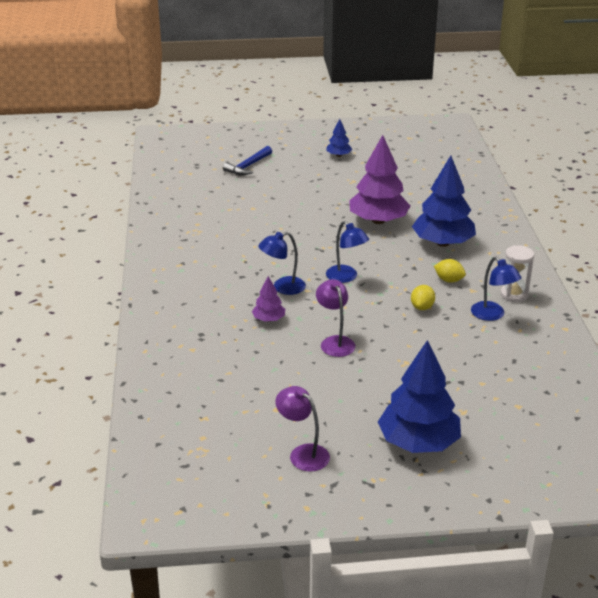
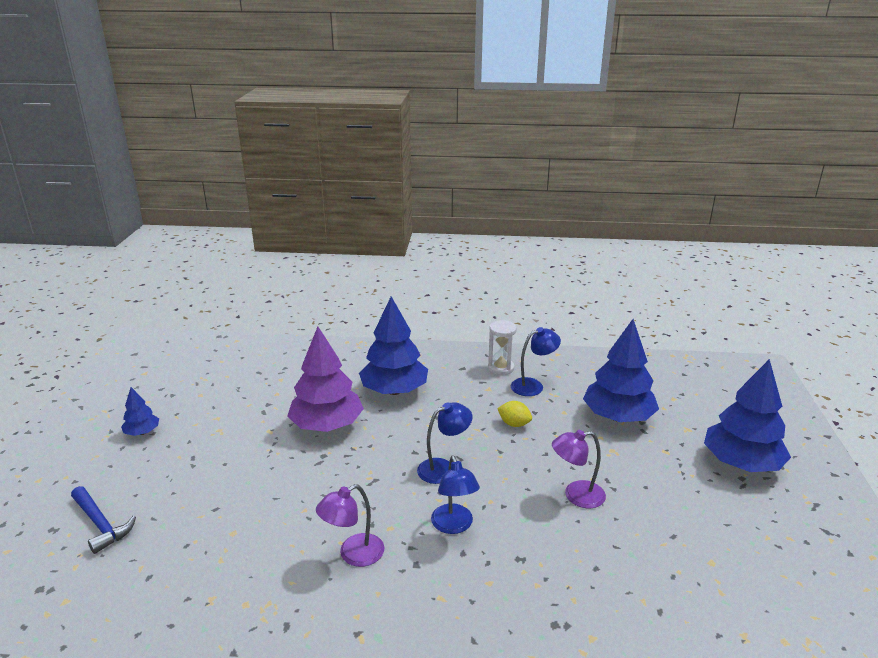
camera: 80 degrees left, 5 degrees down
purple tree [252,276,285,322] -> none
purple lamp [275,386,330,472] -> purple lamp moved to [316,484,384,567]
yellow lemon [434,259,466,283] -> none
none -> blue tree [583,319,659,422]

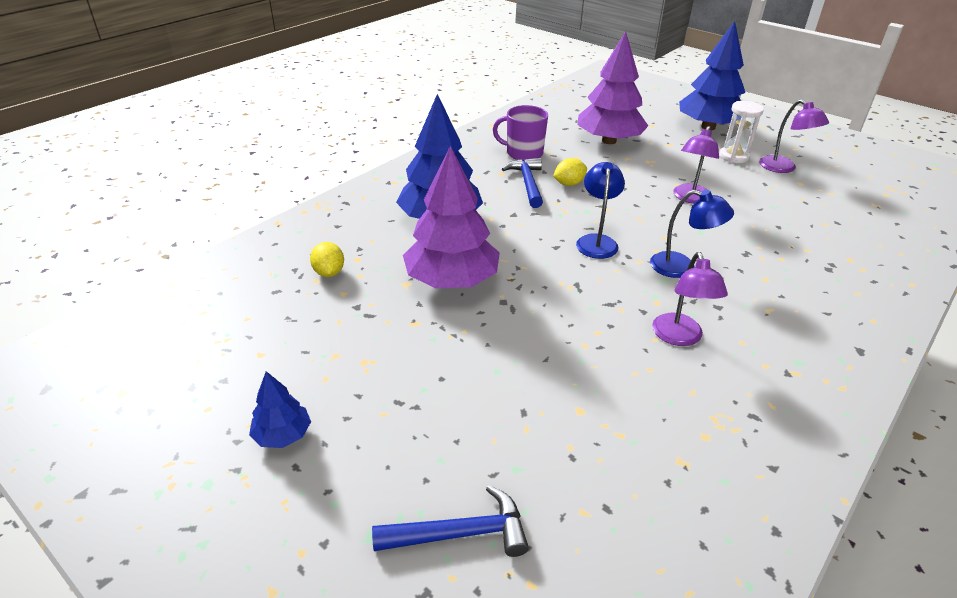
camera: 55 degrees left, 10 degrees up
white hourglass [488,320,517,375] -> white hourglass moved to [719,101,764,163]
blue lamp [511,327,561,396] -> purple mug [493,105,548,161]
blue tree [583,319,659,422] -> purple tree [577,31,648,144]
none -> yellow lemon [310,242,344,277]
none -> blue hammer [502,158,543,208]
none -> purple lamp [759,100,829,173]

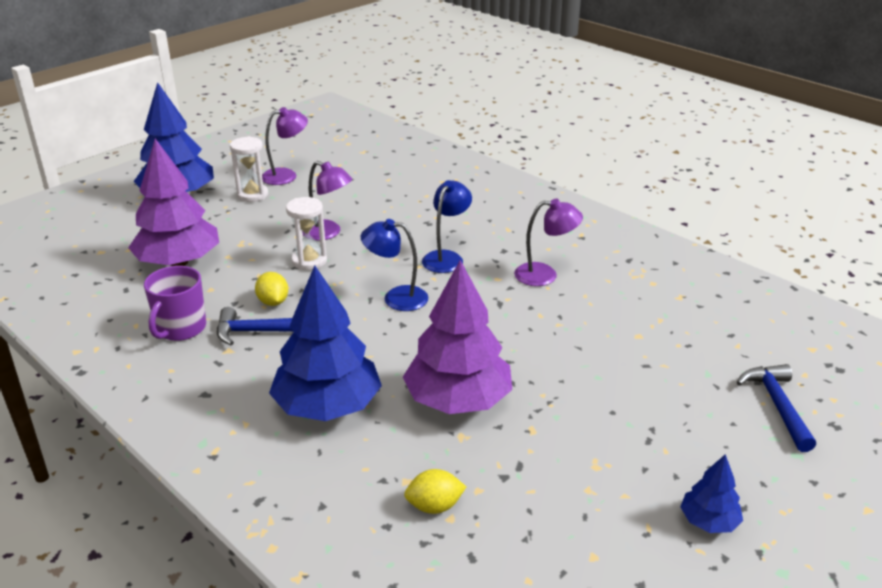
camera: 85 degrees left, 5 degrees down
none -> white hourglass [286,197,327,270]

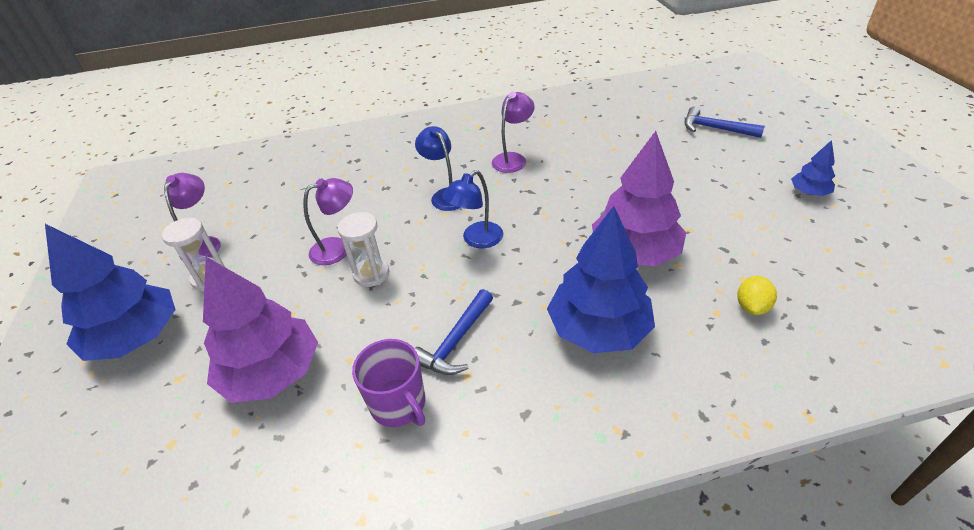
camera: 55 degrees left, 10 degrees up
yellow lemon [255,272,288,306] -> none

